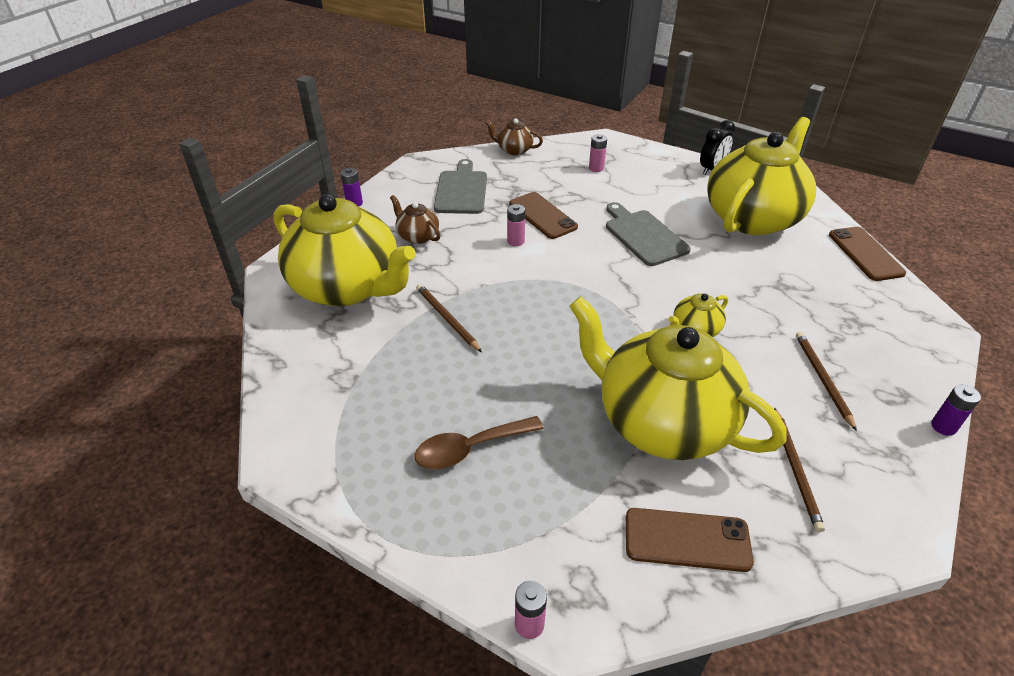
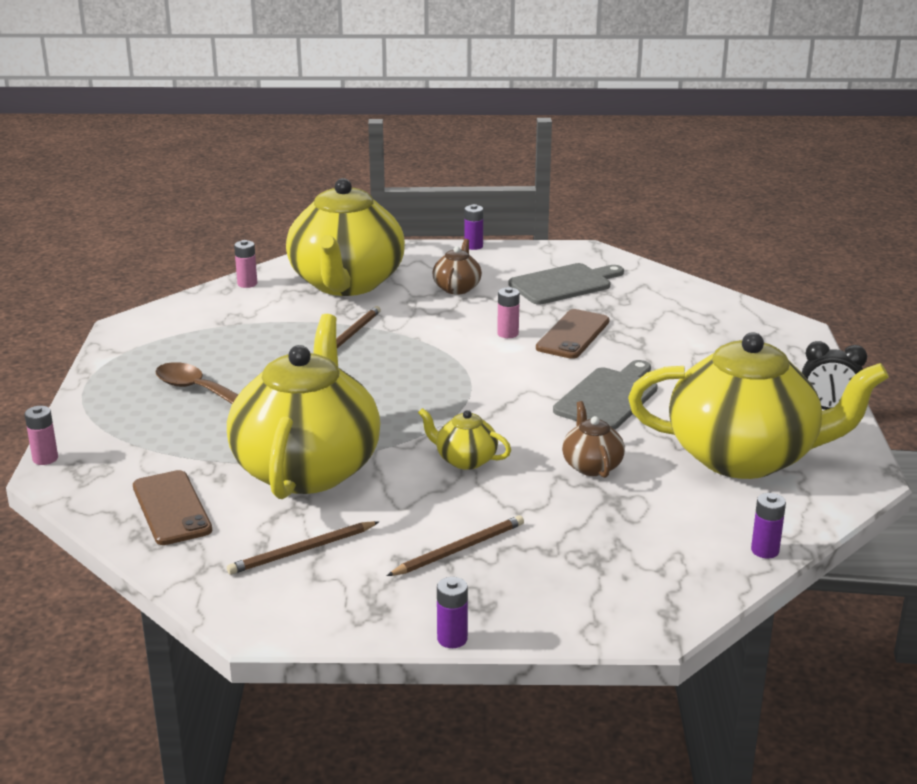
camera: 60 degrees right, 15 degrees down
brown teapot [485,118,543,155] -> brown teapot moved to [562,401,625,478]
pink battery [589,134,607,172] -> pink battery moved to [234,240,257,288]
brown phone [829,227,906,281] -> purple battery [751,493,786,558]

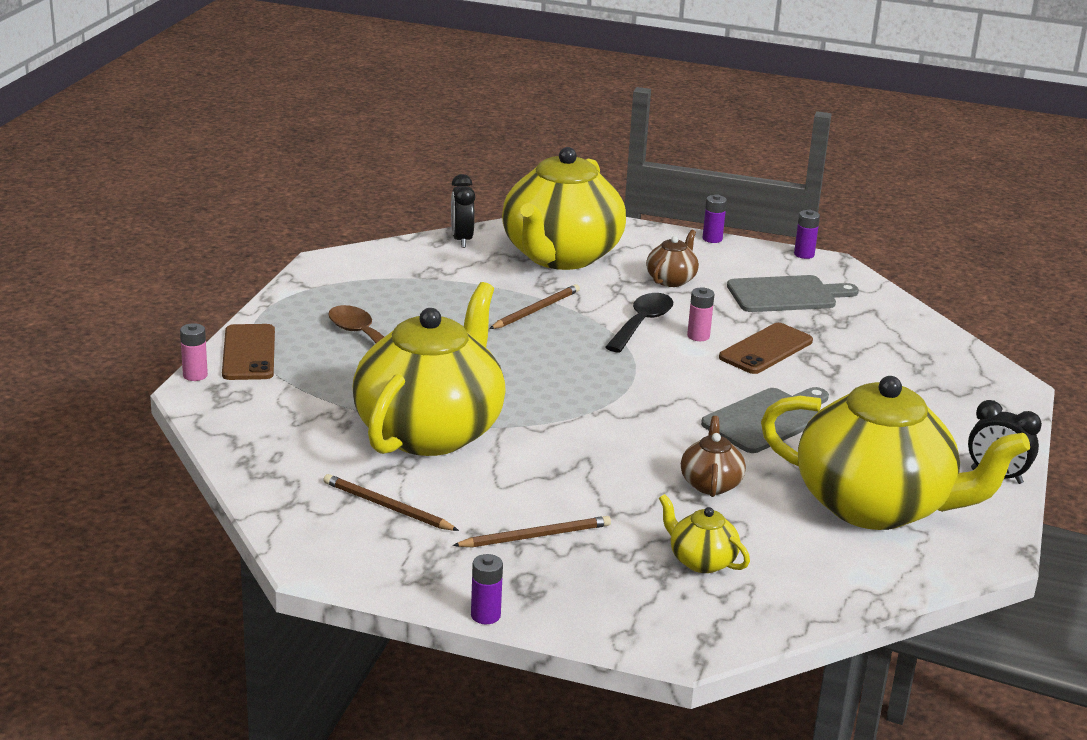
camera: 15 degrees right, 0 degrees up
brown phone [133,470,212,545] -> brown phone moved to [222,324,275,380]
brown pencil [227,521,379,575] -> brown pencil turned 45 degrees clockwise [323,474,459,531]
pink battery [234,240,257,288] -> black clock [451,174,475,248]
yellow teapot [418,408,511,470] -> yellow teapot moved to [659,494,750,573]
purple battery [751,493,786,558] -> purple battery moved to [794,210,820,259]
none -> black spoon [605,293,673,353]

